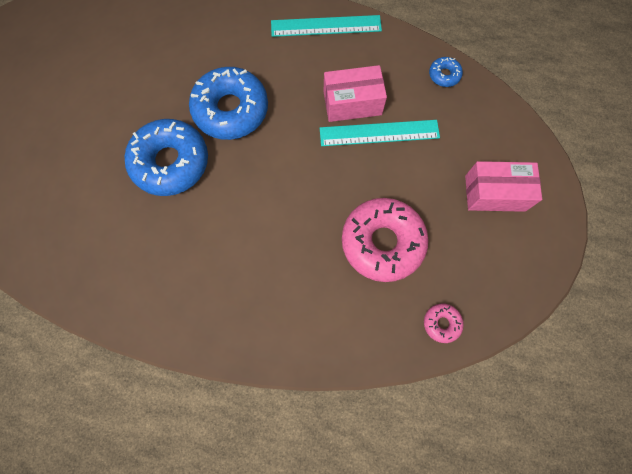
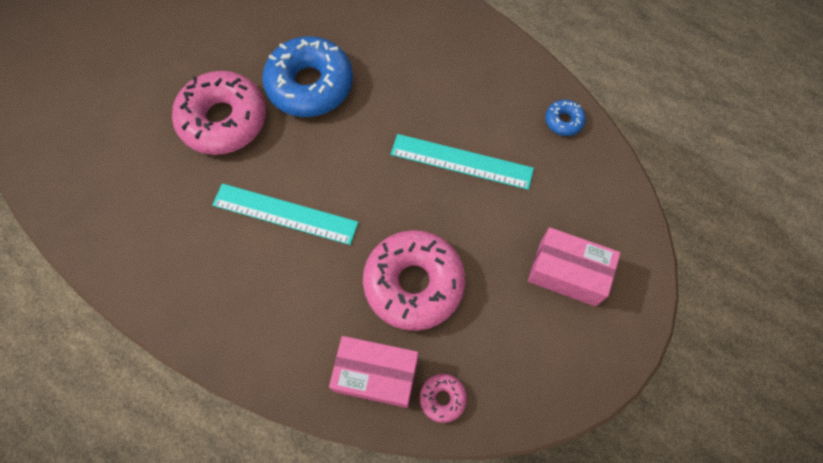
camera: 20 degrees right, 5 degrees down
blue donut [125,119,208,196] -> pink donut [172,71,266,155]
turquoise ruler [271,15,382,37] -> turquoise ruler moved to [212,183,359,245]
pink box [324,65,387,122] -> pink box moved to [329,336,419,408]

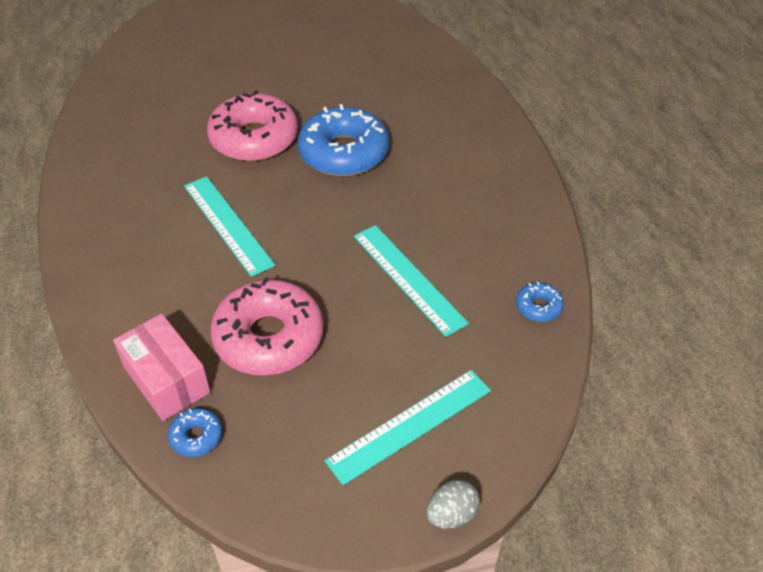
camera: 40 degrees right, 20 degrees down
pink donut [420,374,467,423] -> blue donut [168,408,222,457]
pink box [528,227,620,306] -> turquoise ruler [325,370,491,485]
none -> grey egg [427,480,480,529]

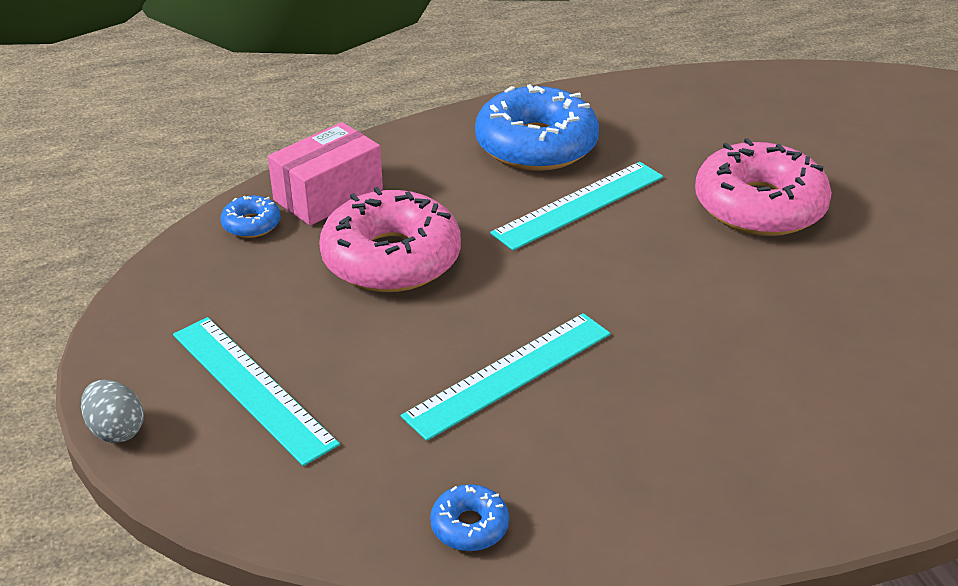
camera: 85 degrees right, 10 degrees down
blue donut [298,104,389,176] -> blue donut moved to [475,84,599,171]

